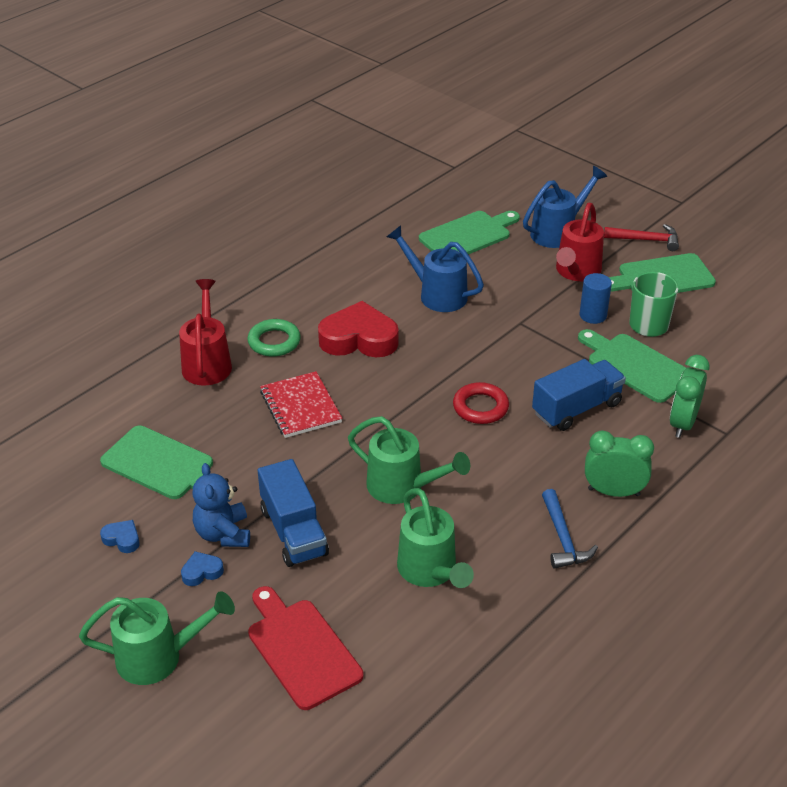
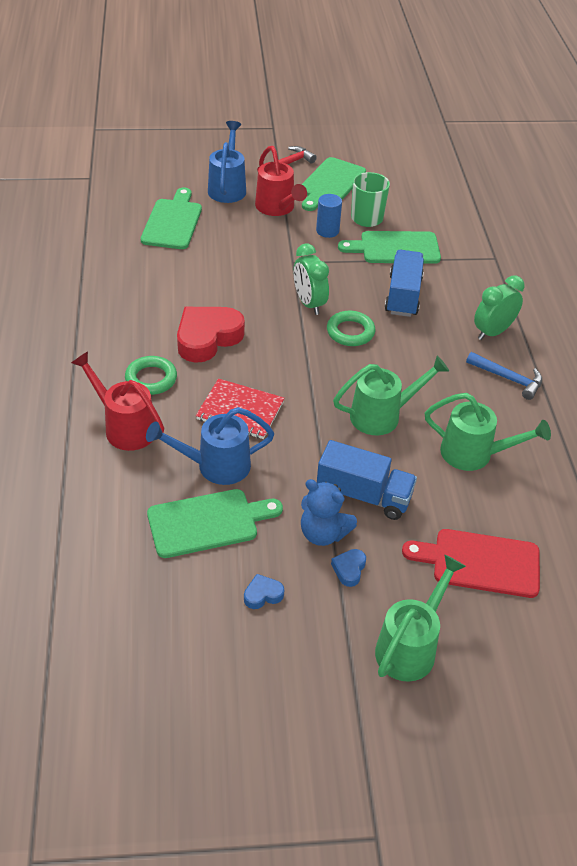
camera: 50 degrees left, 5 degrees up
blue watering can [387,225,484,312] -> blue watering can moved to [146,407,274,485]
red ring [453,382,509,424] -> green ring [327,311,375,346]
green clock [670,355,710,438] -> green clock moved to [294,244,329,315]

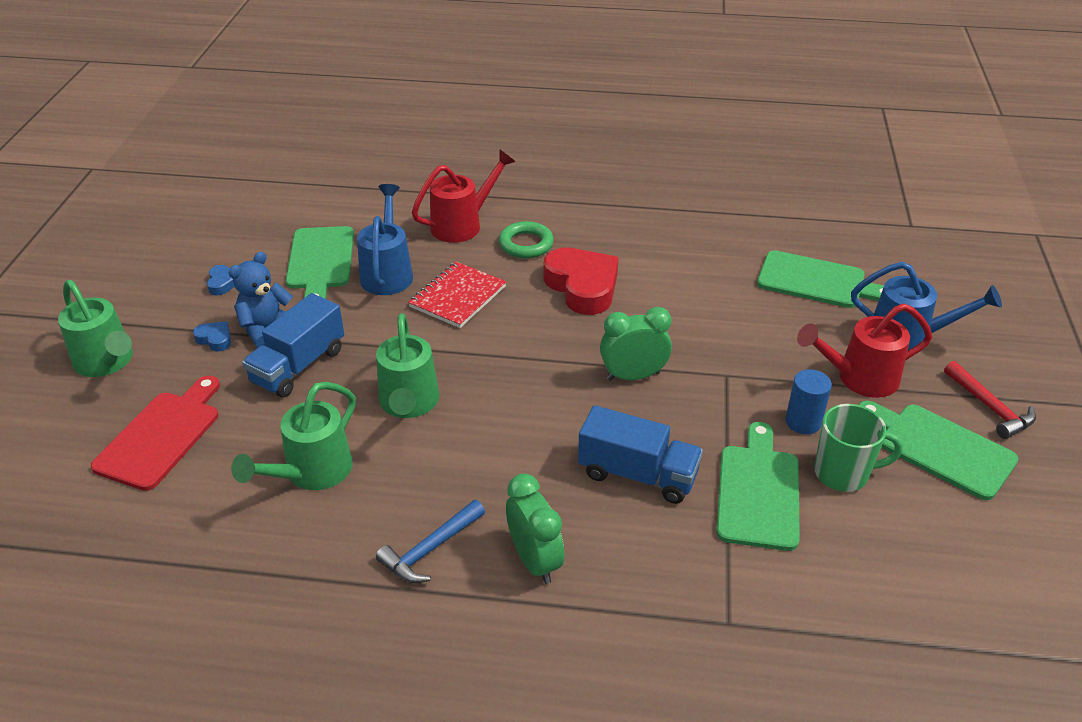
camera: 105 degrees right, 5 degrees down
green ring [327,311,375,346] -> none

